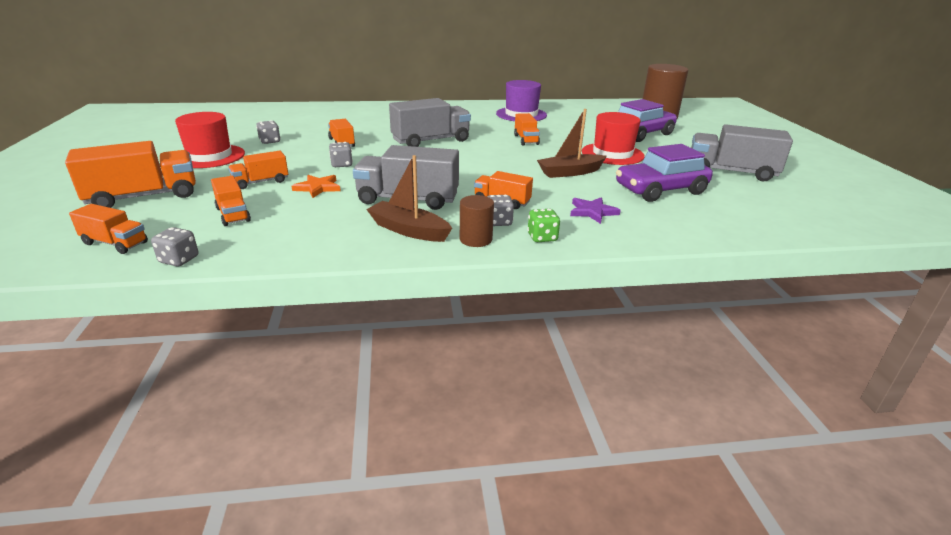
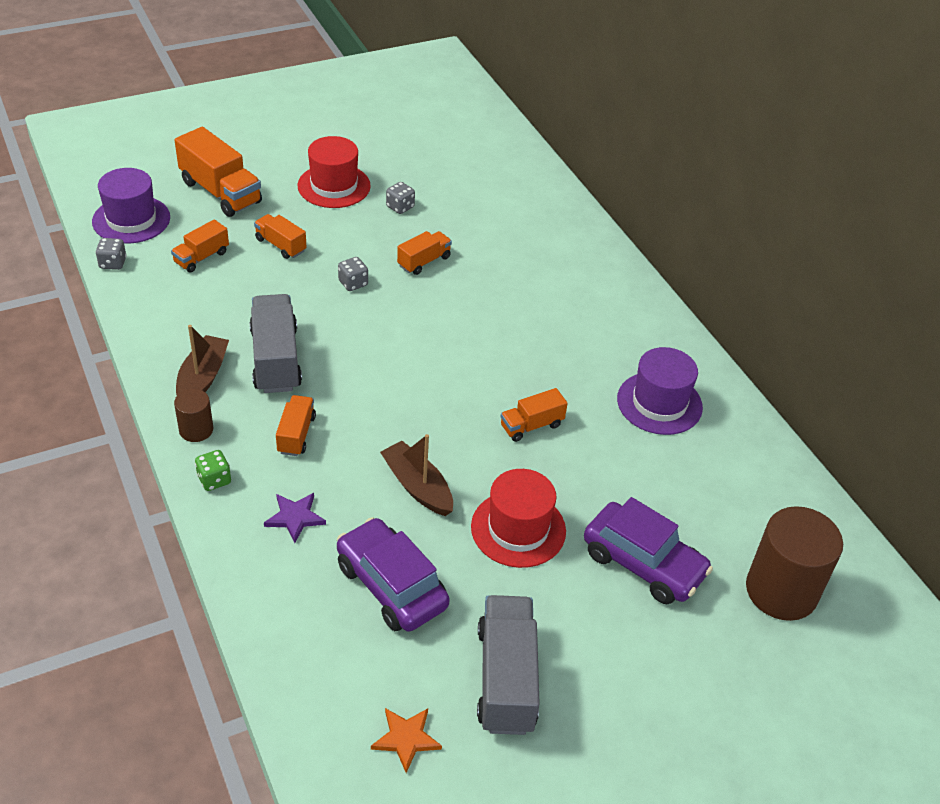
camera: 70 degrees right, 15 degrees up
orange truck [69,204,148,254] -> purple hat [92,168,170,244]
orange star [292,175,341,198] -> orange star moved to [371,708,442,773]
grey truck [389,98,471,147] -> none
grey dice [487,195,514,226] -> none

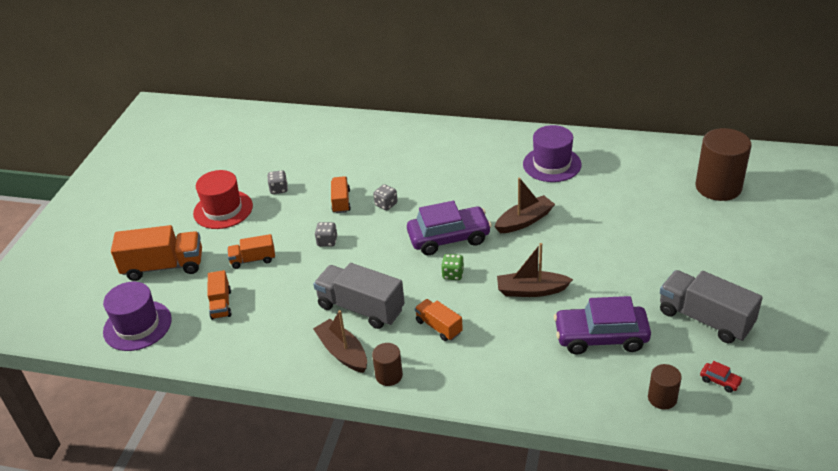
camera: 45 degrees left, 5 degrees down
grey dice [95,238,127,270] -> grey dice moved to [373,184,398,210]
green dice [195,450,231,491] -> green dice moved to [441,254,464,280]
purple star [264,493,326,543] -> none
orange star [371,708,442,773] -> red car [700,361,743,393]
red hat [471,469,566,568] -> none
orange truck [500,388,568,442] -> brown boat [495,178,555,233]
purple car [584,497,713,604] -> purple car moved to [407,201,492,255]
none -> brown cylinder [648,364,682,410]

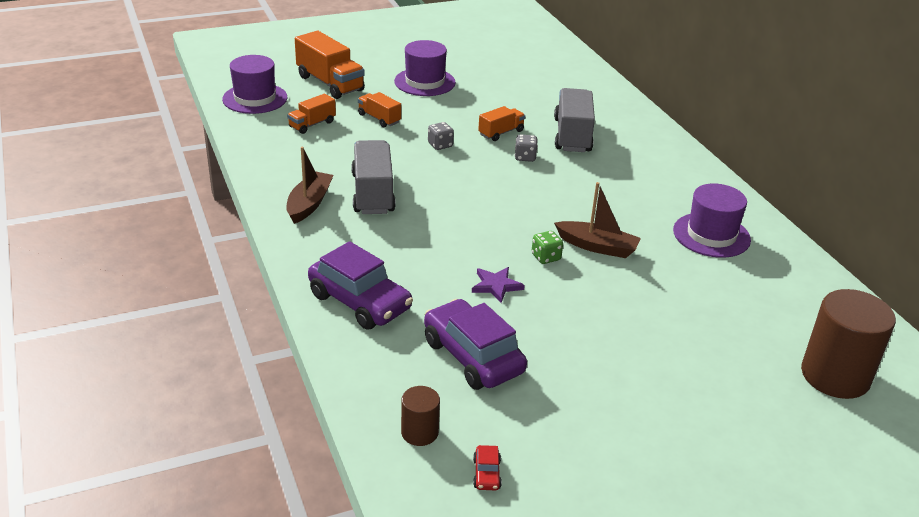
camera: 50 degrees right, 5 degrees down
red hat [193,170,253,229] -> purple hat [394,40,456,96]
grey dice [267,170,288,194] -> none
brown cylinder [372,343,403,386] -> none
purple car [407,201,492,255] -> purple car moved to [308,241,413,330]
orange truck [415,299,463,341] -> none
green dice [441,254,464,280] -> green dice moved to [532,231,563,264]
brown boat [497,243,573,297] -> purple star [472,267,525,303]
grey truck [660,270,763,343] -> grey truck moved to [554,88,595,152]

